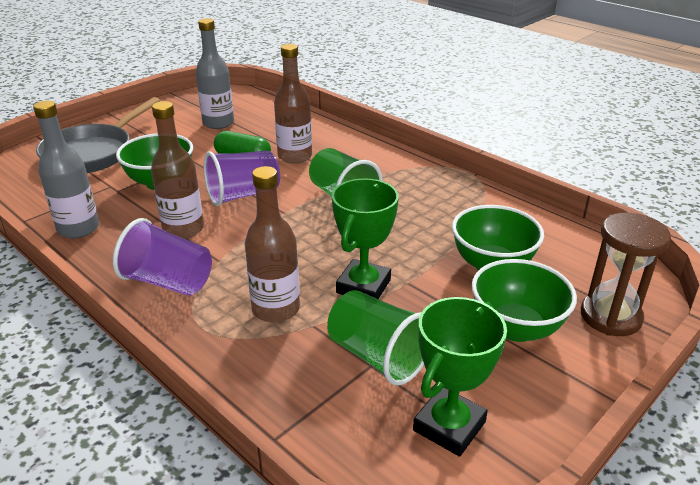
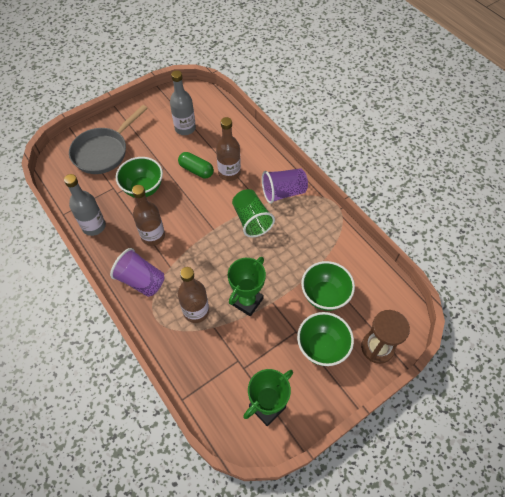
camera: 10 degrees right, 25 degrees up
purple cup [204,150,280,206] -> purple cup moved to [262,168,308,204]
green cup [327,290,424,385] -> none

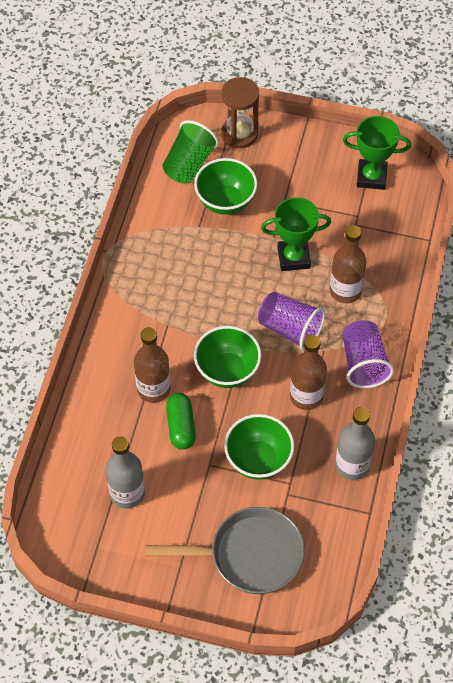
camera: 130 degrees left, 0 degrees up
green cup [232,189,275,237] -> green cup moved to [162,120,219,184]
purple cup [262,168,308,204] -> purple cup moved to [258,292,325,351]
green bowl [297,312,354,366] -> green bowl moved to [194,326,261,388]

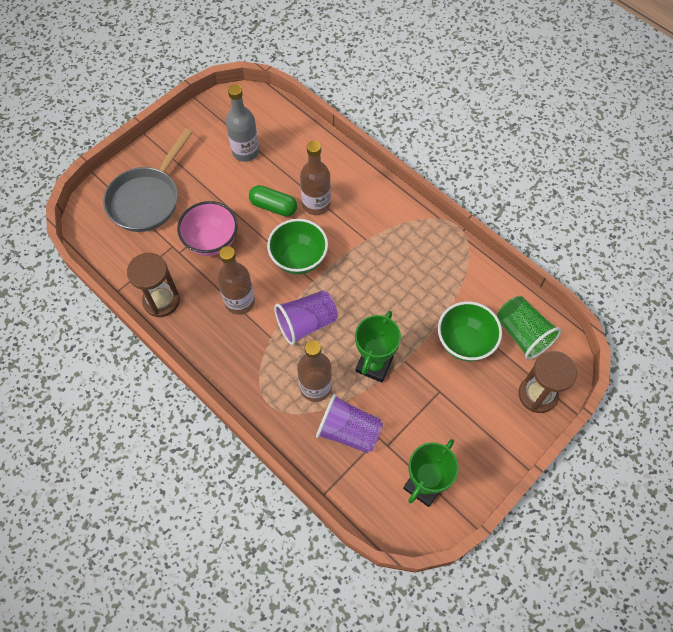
camera: 120 degrees right, 5 degrees up
green bowl [224,414,294,480] -> pink bowl [177,201,238,256]
grey bottle [335,407,375,480] -> brown hourglass [127,253,180,317]
purple cup [342,320,394,388] -> purple cup moved to [316,394,383,453]

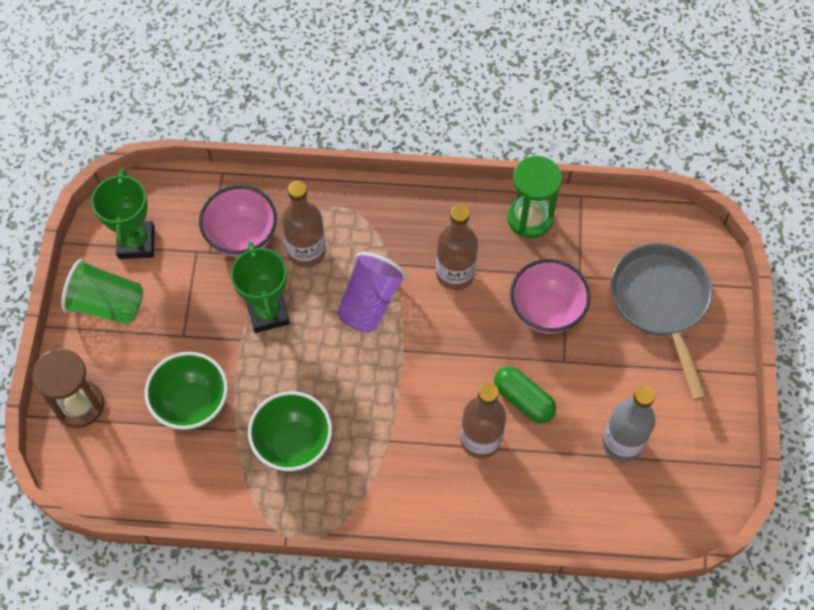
camera: 140 degrees right, 0 degrees up
brown hourglass [127,253,180,317] -> green hourglass [507,156,562,238]
green capsule [249,185,297,217] -> green capsule turned 60 degrees clockwise [494,366,556,424]
green bowl [267,219,328,274] -> green bowl moved to [248,391,332,471]
purple cup [316,394,383,453] -> pink bowl [199,185,277,257]
green cup [497,296,561,360] -> green cup moved to [61,259,143,325]

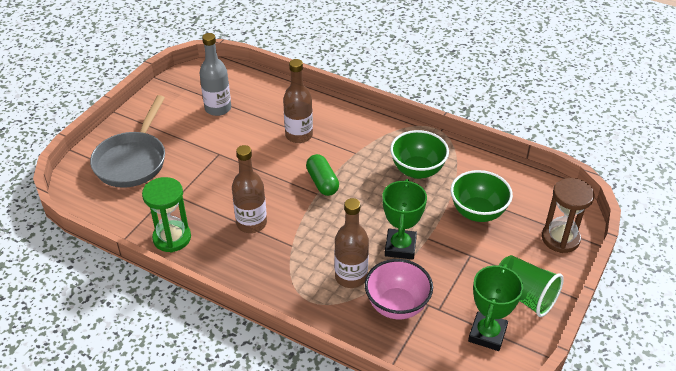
camera: 155 degrees left, 20 degrees down
purple cup [337,252,407,333] -> none
green capsule [494,366,556,424] -> green capsule moved to [306,154,339,196]
pink bowl [510,259,591,334] -> none

